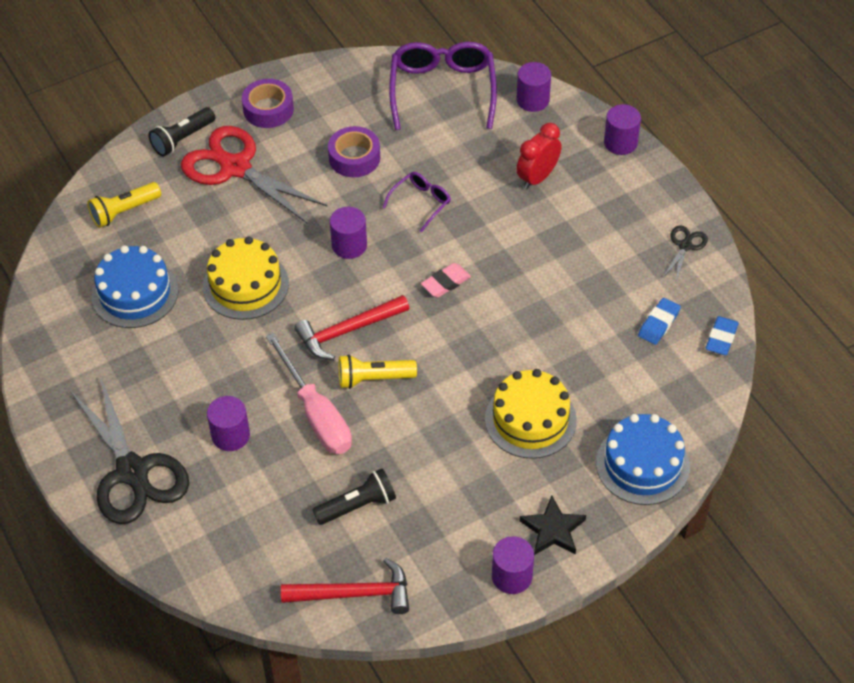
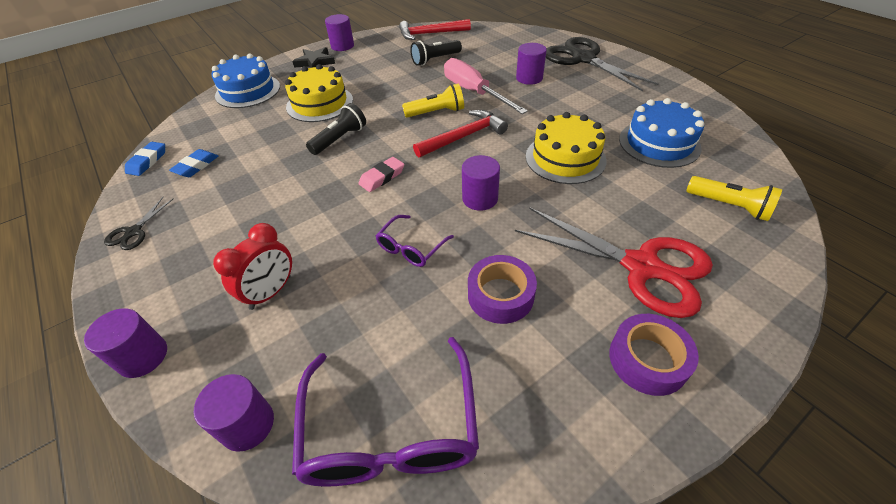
camera: 175 degrees right, 5 degrees down
yellow flashlight [87,182,161,228] -> yellow flashlight turned 75 degrees clockwise [686,176,782,221]
black flashlight [149,107,215,157] -> black flashlight moved to [306,103,366,155]

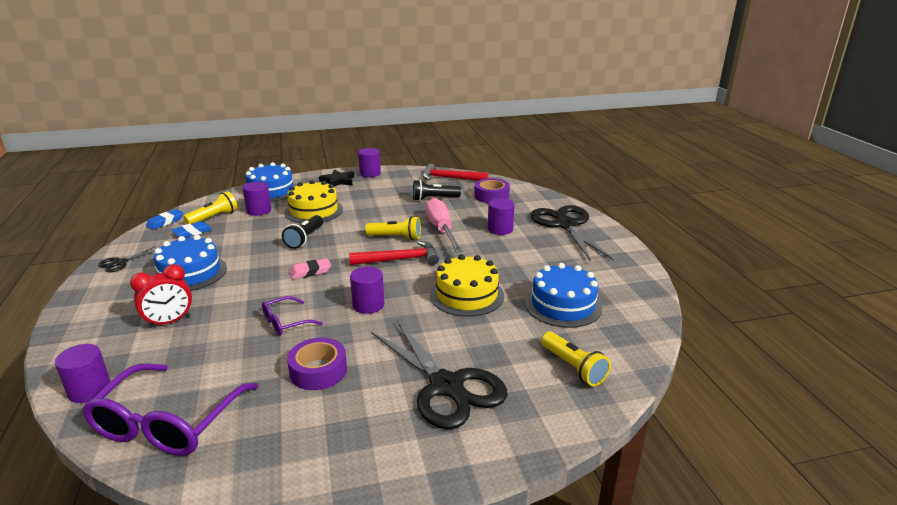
camera: 20 degrees right, 20 degrees down
purple cylinder [84,308,167,378] -> purple cylinder moved to [242,182,271,216]
black flashlight [306,103,366,155] -> black flashlight turned 135 degrees clockwise [282,215,323,249]
red scissors [515,207,713,318] -> black scissors [371,320,507,429]
purple tape [609,314,699,396] -> purple tape moved to [474,178,510,203]
none -> blue cake [154,235,227,291]
none -> yellow flashlight [183,191,238,224]

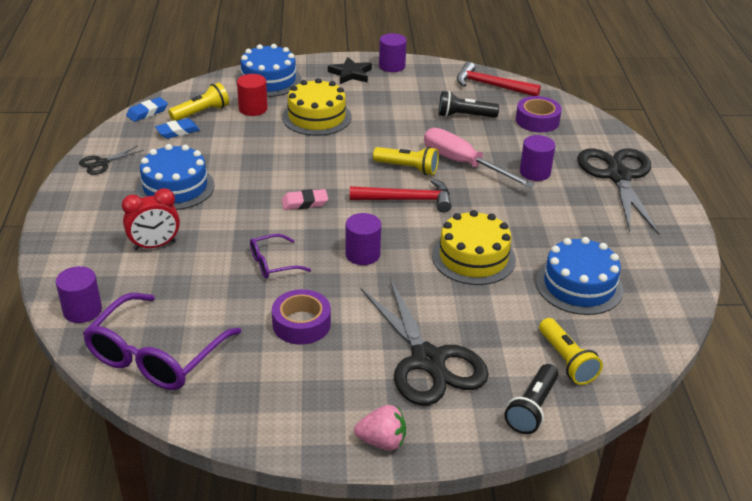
camera: 10 degrees right, 10 degrees up
purple cylinder [242,182,271,216] -> red cylinder [237,74,268,116]
black flashlight [282,215,323,249] -> black flashlight moved to [504,364,559,434]
pink screwdriver [426,198,463,253] -> pink screwdriver turned 45 degrees counterclockwise [424,128,535,188]
none -> pink strawberry [354,405,406,451]

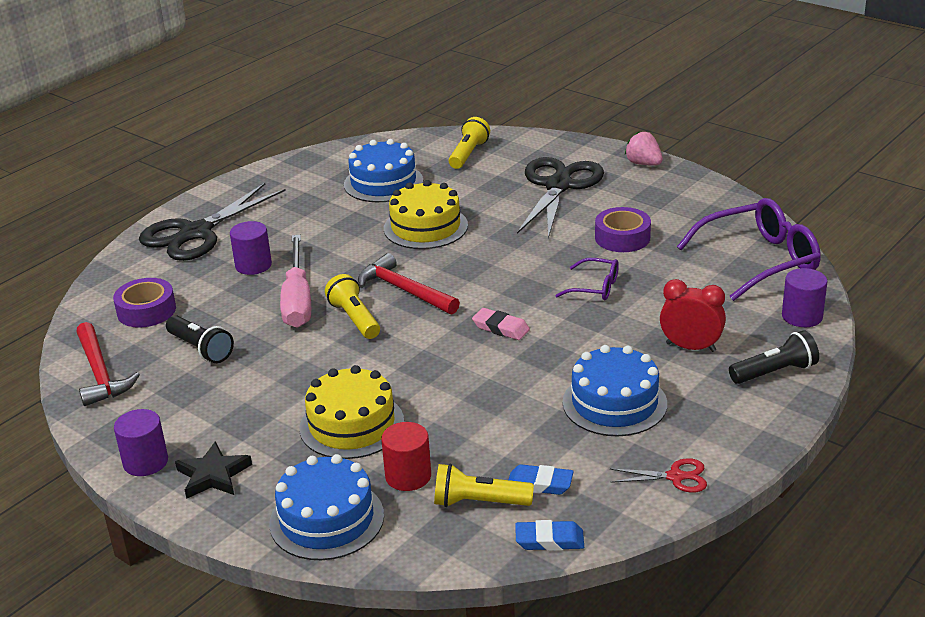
camera: 135 degrees left, 5 degrees down
black scissors [79,146,144,175] -> red scissors [610,458,707,493]
purple cylinder [345,213,381,265] -> none
black flashlight [504,364,559,434] -> black flashlight moved to [729,330,819,384]

